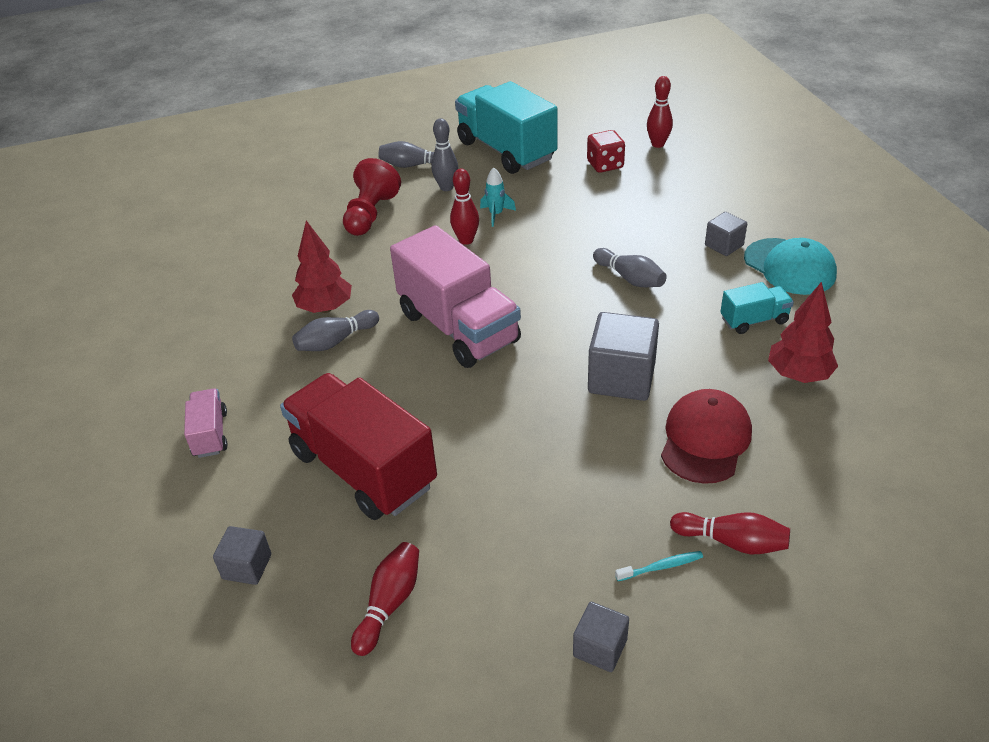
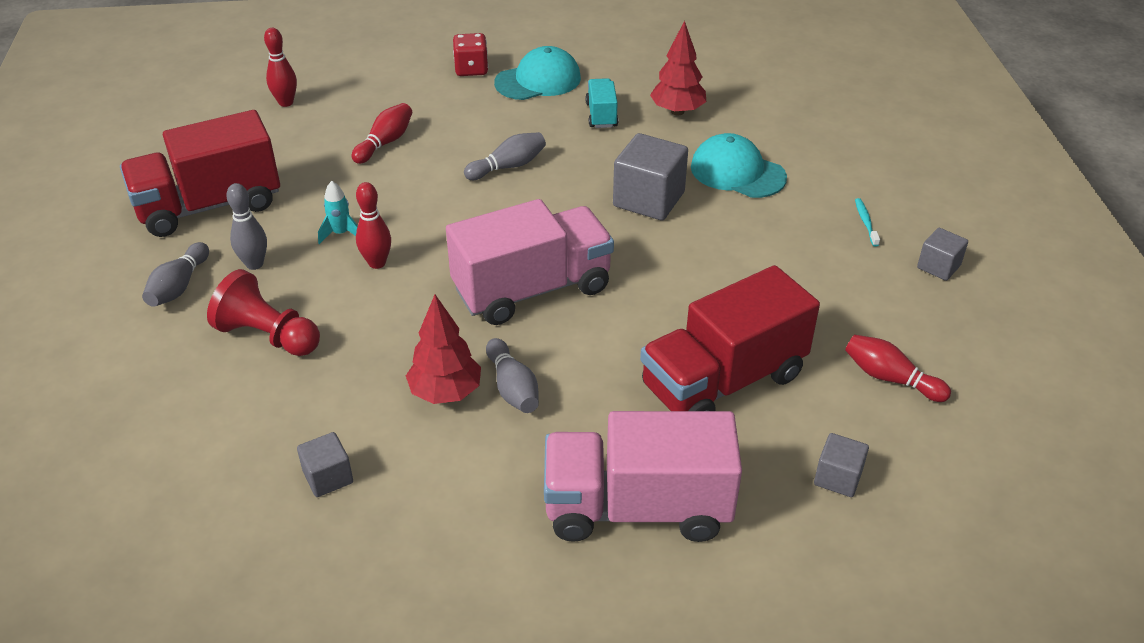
camera: 80 degrees left, 0 degrees up
pink truck [184,389,228,458] -> pink truck [544,411,742,542], size x2.13
turquoise truck [455,81,558,174] -> red truck [120,110,280,237]
red dice [587,130,625,173] -> red dice moved to [453,33,488,76]
red cap [661,389,752,484] -> turquoise cap [691,133,787,198]
red bowling pin [670,512,790,554] -> red bowling pin moved to [352,103,412,164]
grey cube [705,212,747,256] -> grey cube moved to [297,432,353,497]

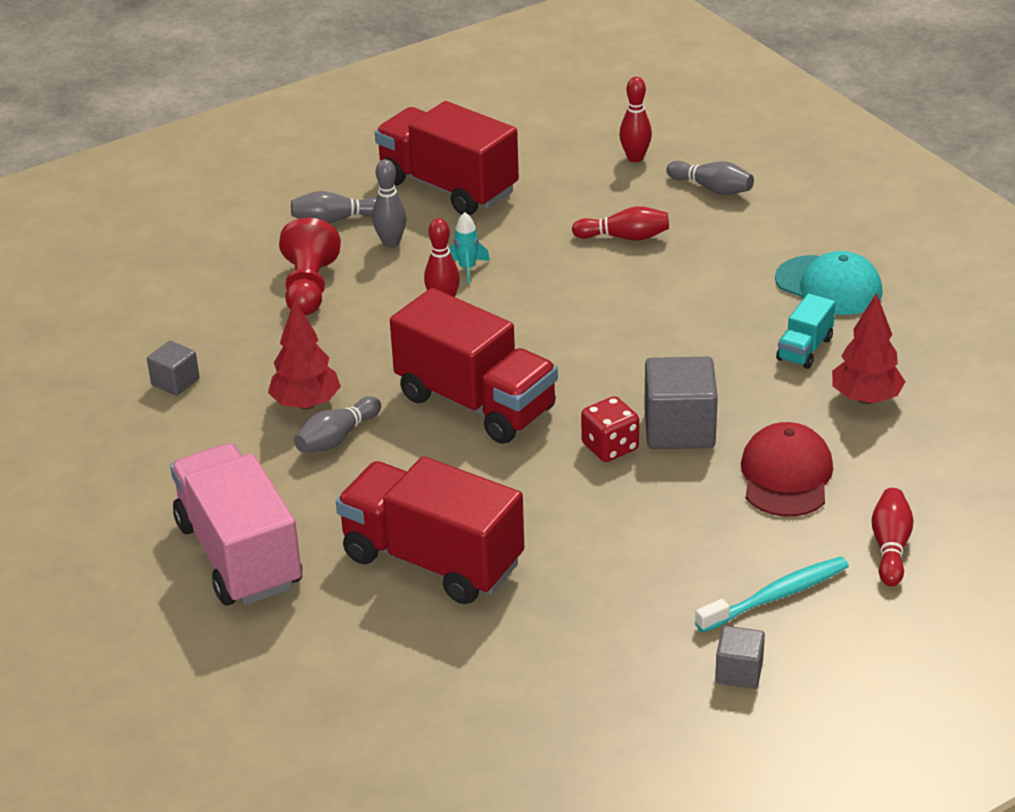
camera: 65 degrees right, 5 degrees down
pink truck [446,199,614,325] -> red truck [390,288,558,444]
red dice [453,33,488,76] -> red dice moved to [581,396,639,462]
grey bowling pin [464,132,546,180] -> grey bowling pin moved to [666,161,754,195]
turquoise truck [585,78,618,128] -> turquoise truck turned 150 degrees clockwise [776,293,836,369]
turquoise cap [691,133,787,198] -> red cap [741,422,833,517]
grey cube [814,433,869,497] -> none
red bowling pin [845,334,951,402] -> red bowling pin moved to [872,488,914,586]
turquoise toothbrush [855,198,880,247] -> turquoise toothbrush [695,557,849,633], size x1.90

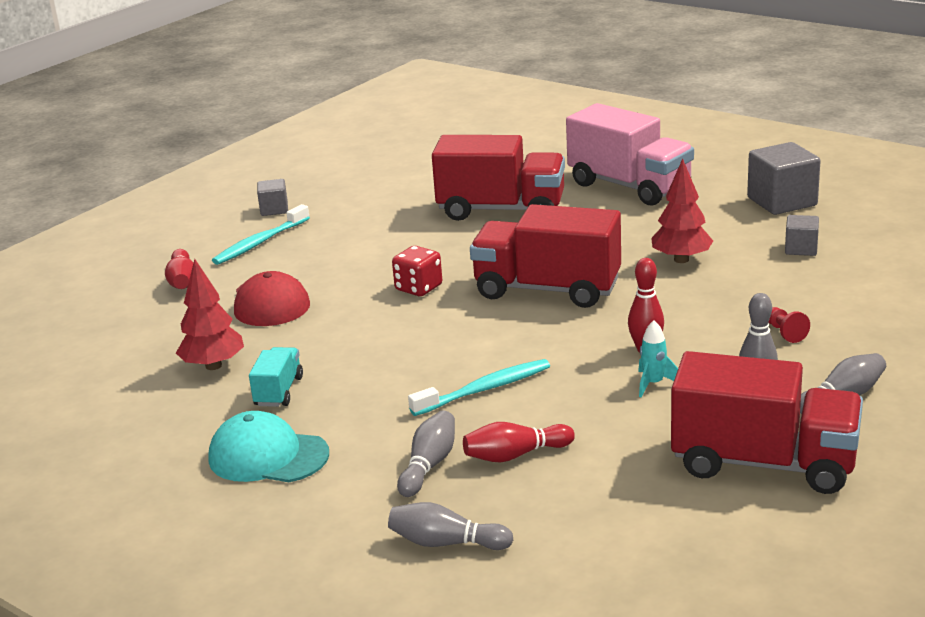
camera: 160 degrees right, 10 degrees down
red pawn [279,218,341,315] -> red pawn [768,307,810,343], size x0.50
grey bowling pin [294,396,381,452] -> grey bowling pin moved to [397,410,455,497]
red bowling pin [619,77,652,162] -> none
grey cube [644,357,718,449] -> grey cube moved to [747,142,820,215]
none -> turquoise toothbrush [408,359,550,416]

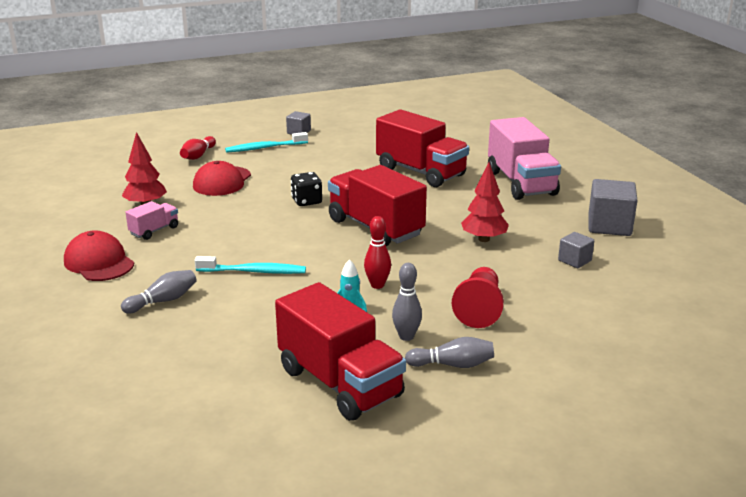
camera: 30 degrees right, 0 degrees up
turquoise cap [208,411,329,482] -> red cap [64,230,134,281]
turquoise truck [249,347,303,407] -> pink truck [126,201,178,240]
grey bowling pin [388,502,513,550] -> none
red dice [392,246,442,296] -> black dice [291,172,322,206]
red bowling pin [463,422,575,462] -> none
red pawn [768,307,810,343] -> red pawn [452,267,504,328], size x2.01

